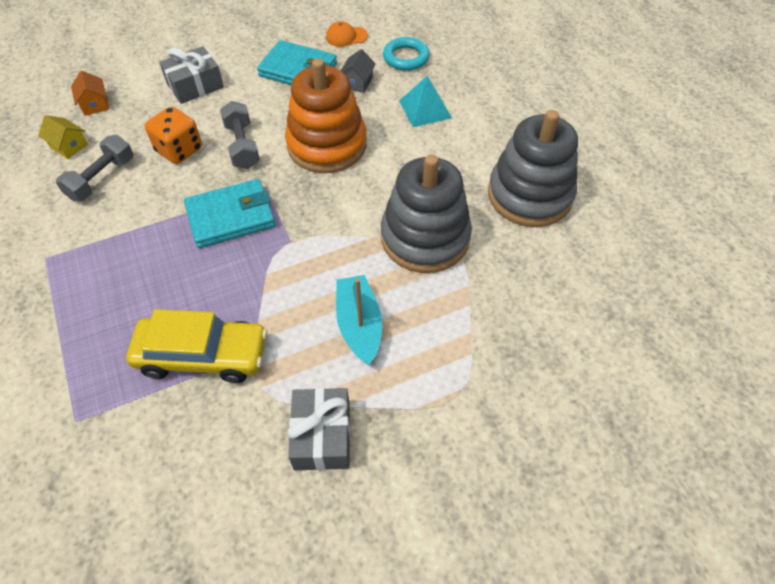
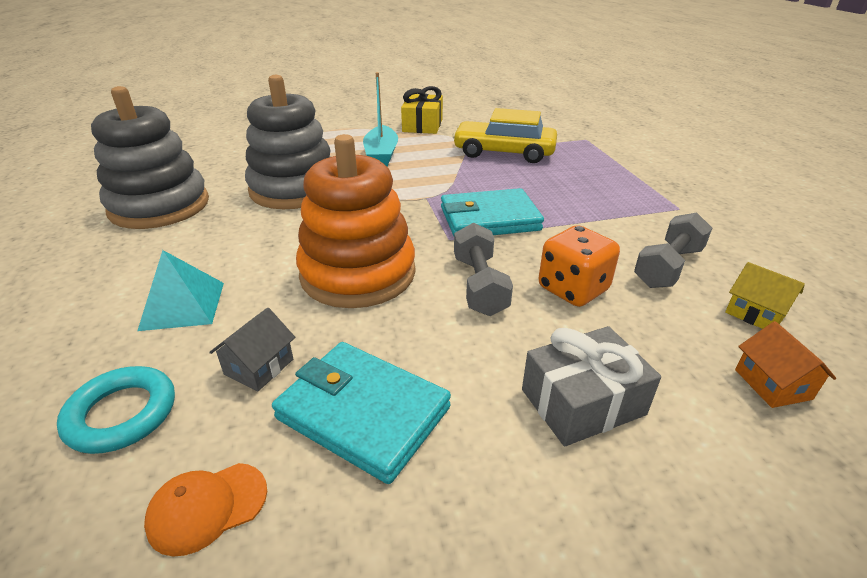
camera: 170 degrees left, 20 degrees down
grey gift [287,388,350,471] -> yellow gift [401,86,443,134]
orange cap [326,21,368,47] -> orange cap turned 150 degrees clockwise [144,463,267,556]

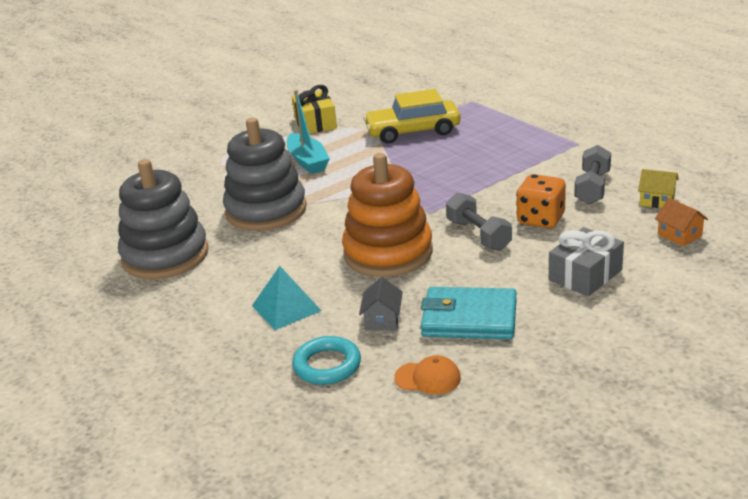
camera: 20 degrees left, 5 degrees down
orange cap [144,463,267,556] -> orange cap turned 120 degrees counterclockwise [394,355,461,394]
turquoise wallet [441,188,544,236] -> none

